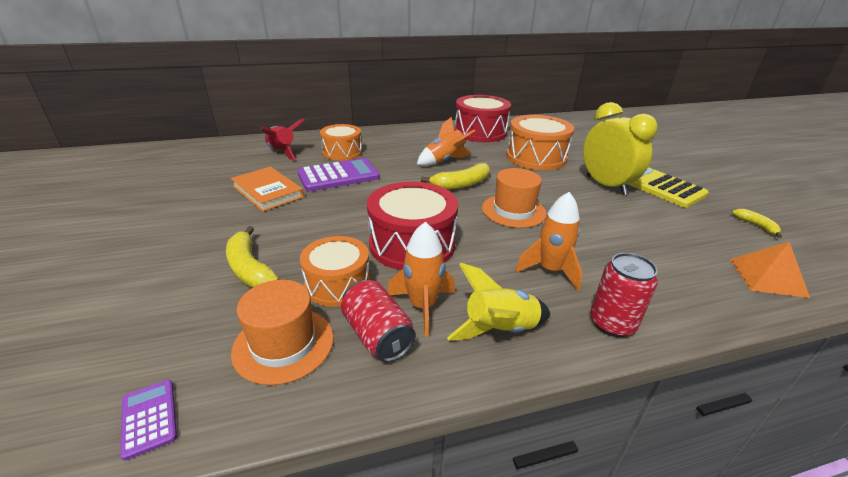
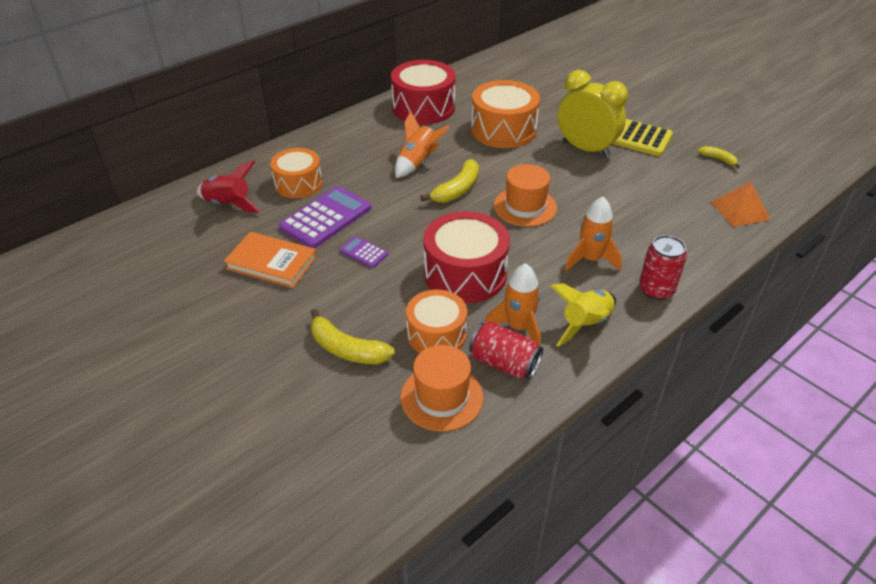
camera: 25 degrees left, 10 degrees up
purple calculator [120,380,177,460] -> purple calculator moved to [339,236,388,268]

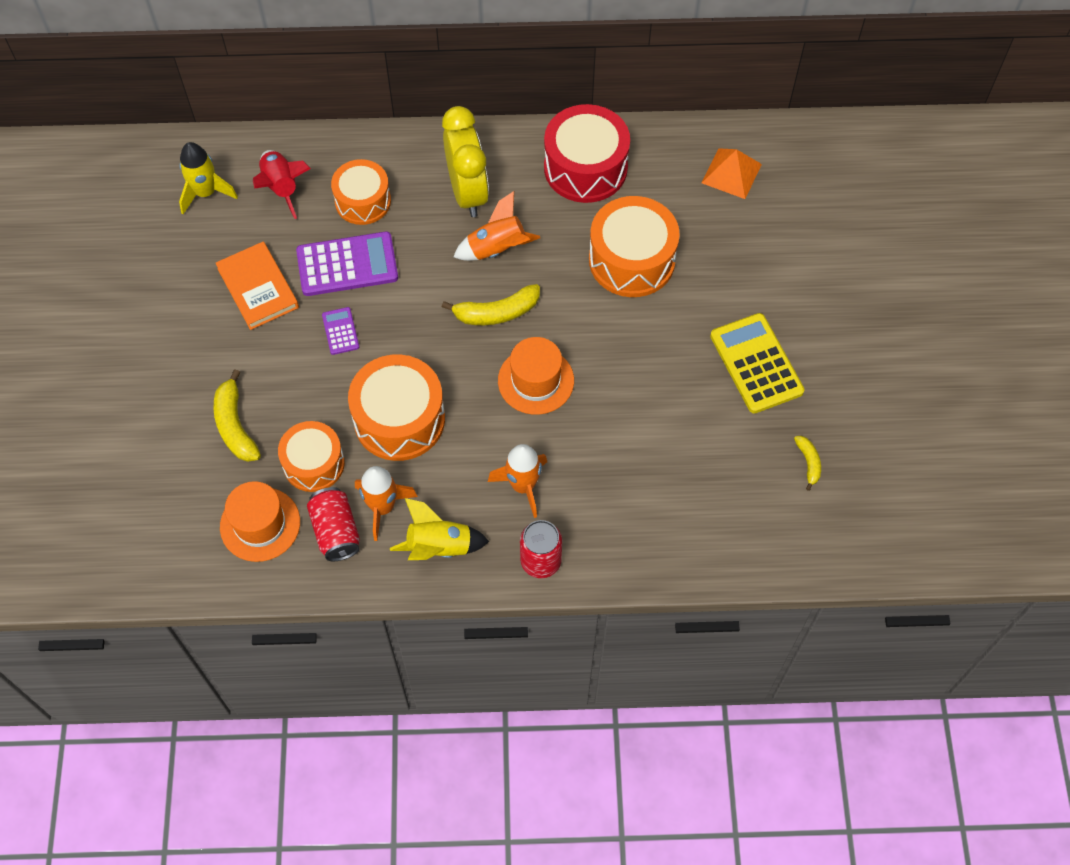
camera: 40 degrees right, 20 degrees up
red drum [423,211,510,303] -> orange drum [348,354,445,461]
yellow clock [558,70,628,157] -> yellow clock moved to [442,106,489,217]
orange pyramid [711,182,771,227] -> orange pyramid moved to [702,148,762,199]
none -> yellow rocket [179,142,238,214]

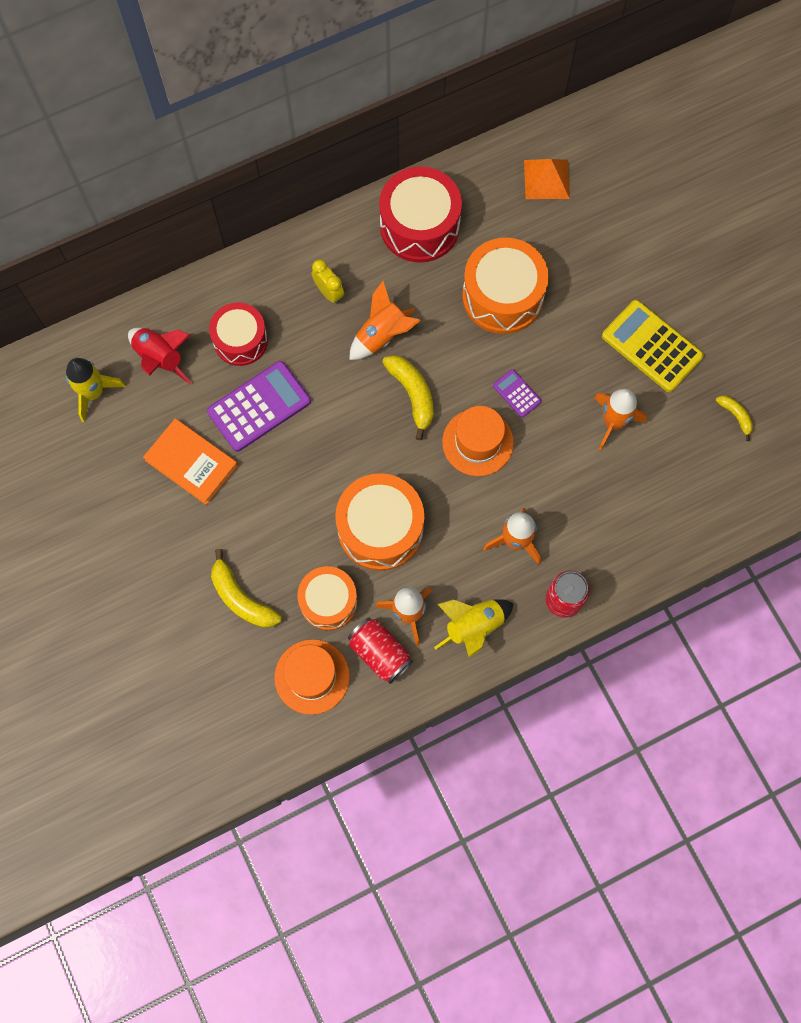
camera: 25 degrees left, 10 degrees up
purple calculator [322,307,359,355] -> purple calculator moved to [493,369,542,418]
orange drum [331,159,391,225] -> red drum [209,302,268,366]
yellow clock [442,106,489,217] -> yellow clock [311,259,344,304], size x0.50
yellow banana [442,284,540,325] -> yellow banana turned 75 degrees counterclockwise [382,355,434,440]
none -> orange rocket [594,389,647,450]

